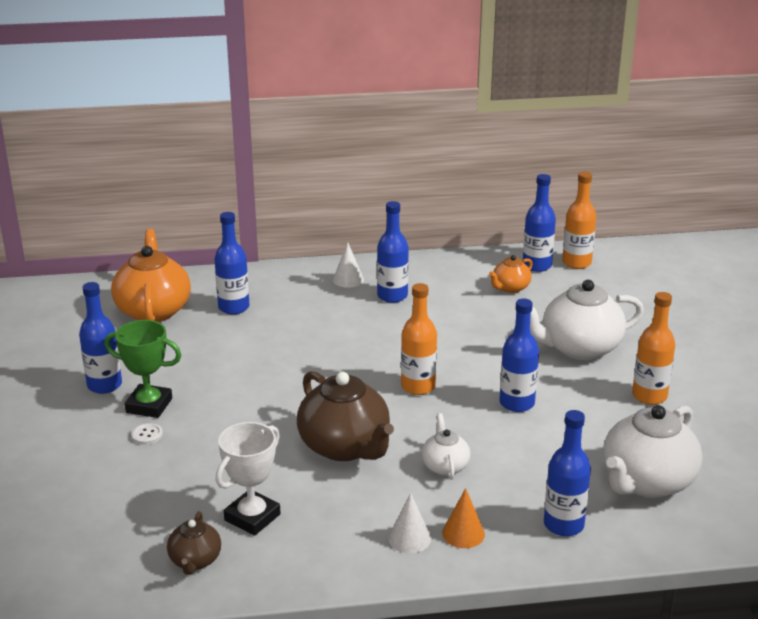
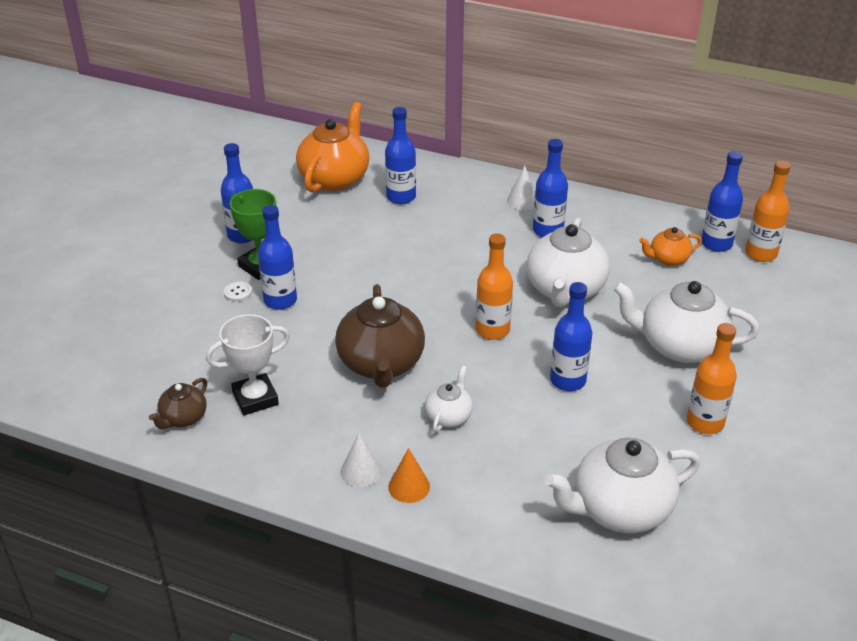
camera: 30 degrees right, 10 degrees up
blue bottle [544,410,591,536] -> blue bottle moved to [258,205,297,310]
none -> white teapot [526,217,610,307]

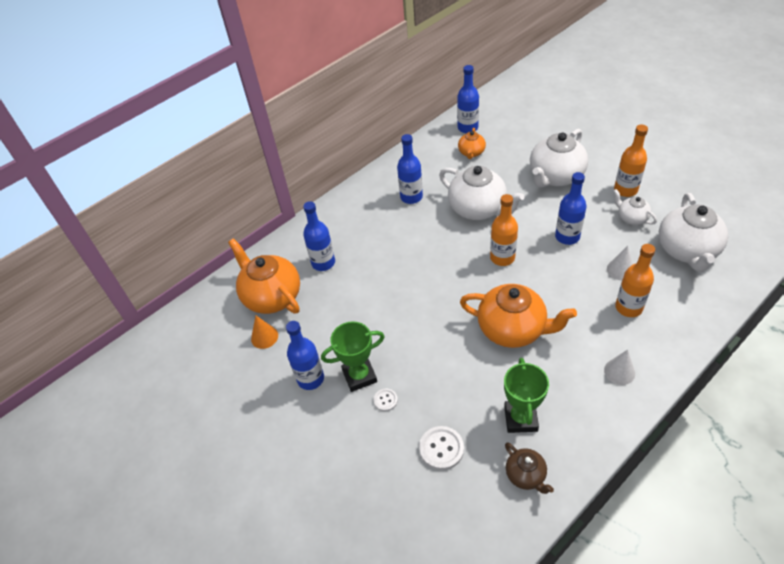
camera: 60 degrees left, 10 degrees up
white trophy [206,314,290,415] -> green trophy [504,358,549,433]
blue bottle [258,205,297,310] -> none
brown teapot [335,284,425,388] -> orange teapot [460,284,577,348]
orange cone [388,448,430,503] -> orange cone moved to [251,316,278,349]
white teapot [425,365,473,432] -> white teapot moved to [613,189,657,225]
white cone [507,166,535,210] -> white cone moved to [607,246,633,280]
orange bottle [745,161,791,262] -> orange bottle moved to [615,244,655,317]
none -> white button [419,426,464,470]

